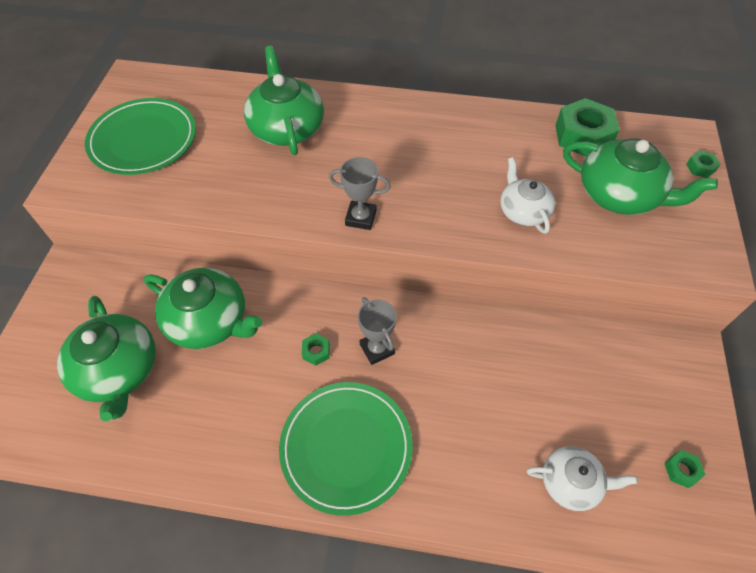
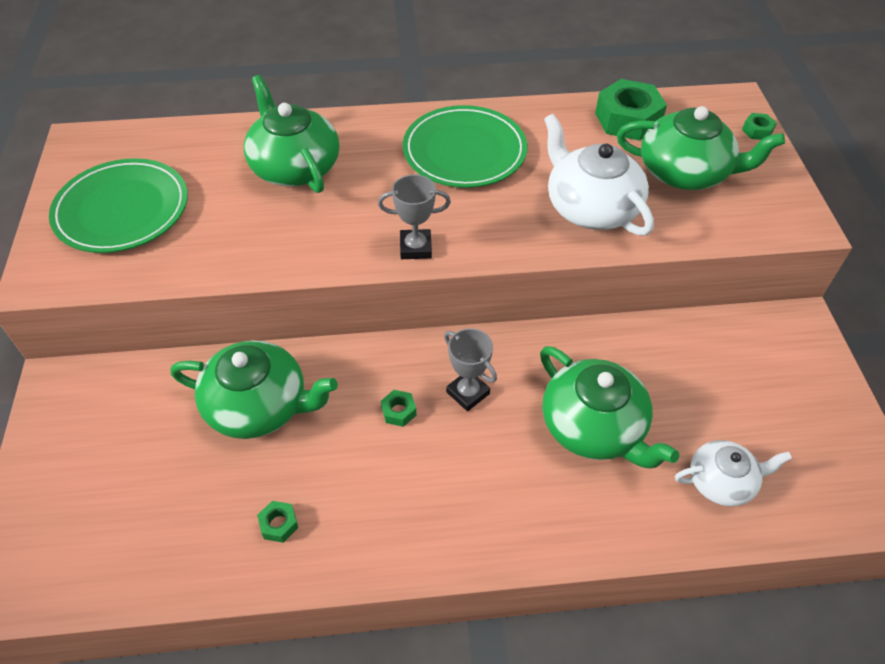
camera: 15 degrees left, 5 degrees down
green teapot [57,296,156,421] -> green teapot moved to [540,346,679,468]
green plate [279,382,413,516] -> green plate moved to [403,105,527,188]
white teapot [500,157,555,234] -> white teapot [544,114,654,236], size x1.63
green nut [664,450,706,488] -> green nut moved to [257,501,298,543]

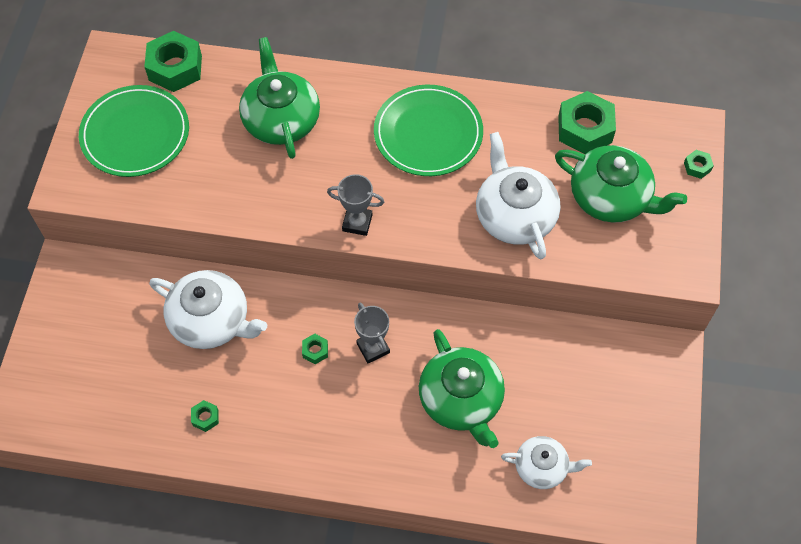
camera: 15 degrees right, 10 degrees up
green teapot [170,340,338,439] -> white teapot [150,270,267,349]
none -> green nut [144,31,202,92]

